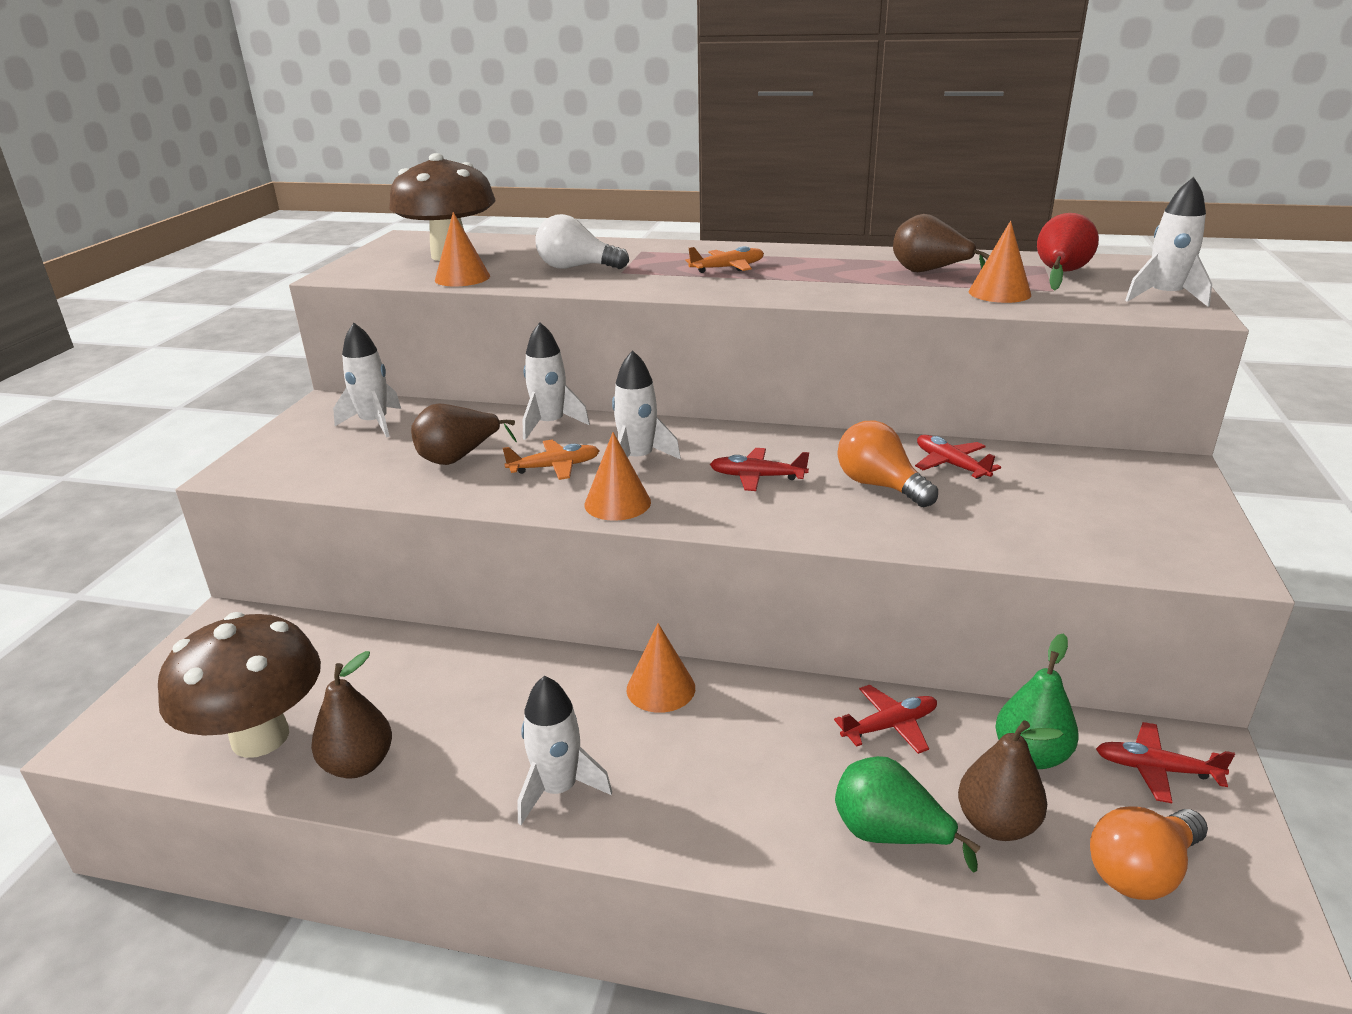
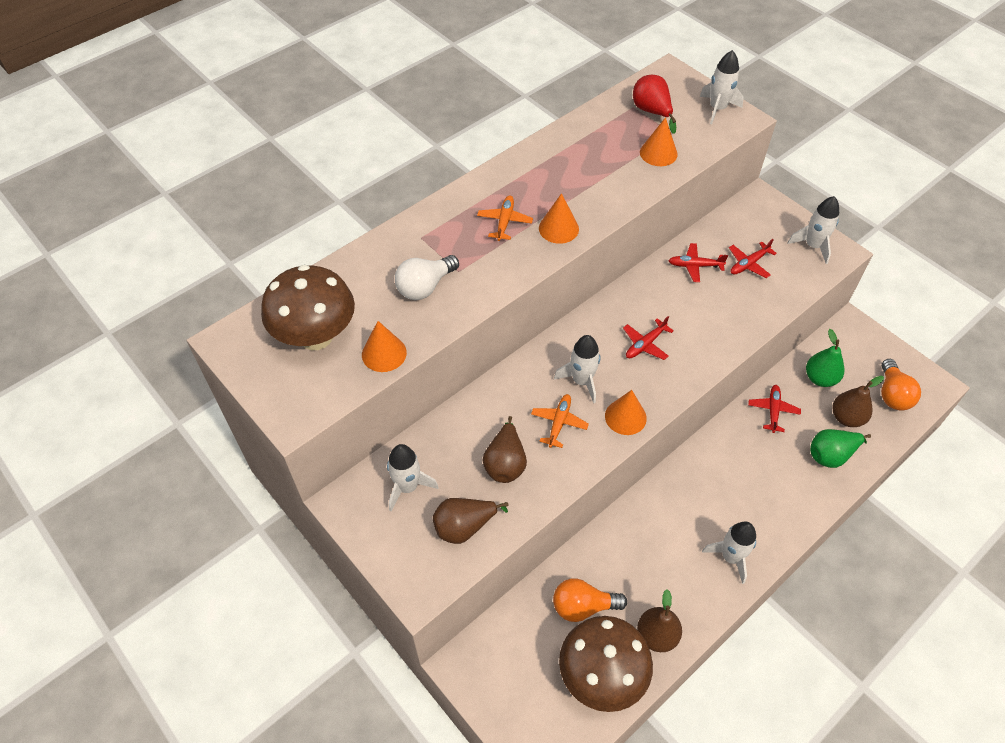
camera: 55 degrees left, 25 degrees up
white rocket [523,322,590,440] -> white rocket moved to [788,196,839,264]
orange cone [627,623,695,713] -> orange cone moved to [539,193,579,244]
orange light bulb [838,421,938,507] -> orange light bulb moved to [553,578,627,622]
brown pear [893,214,990,272] -> brown pear moved to [433,498,508,544]
red plane [1096,722,1235,803] -> red plane moved to [729,239,777,278]

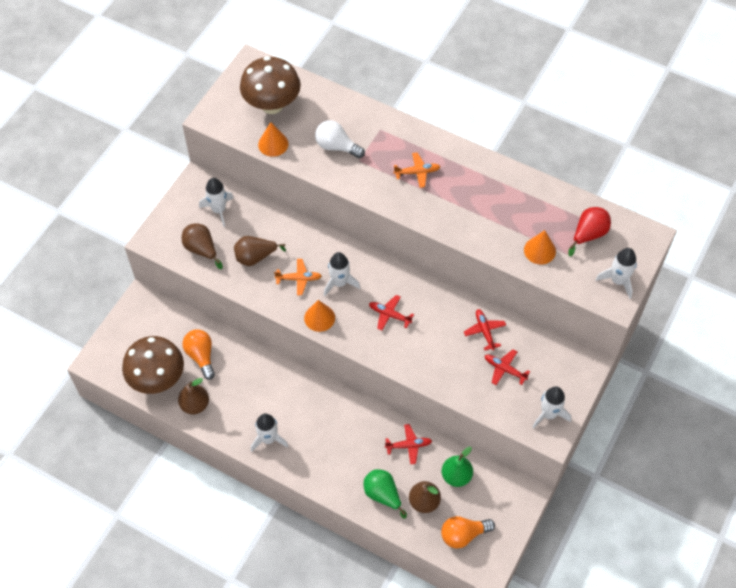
camera: 70 degrees right, 5 degrees up
orange cone [539,193,579,244] -> none

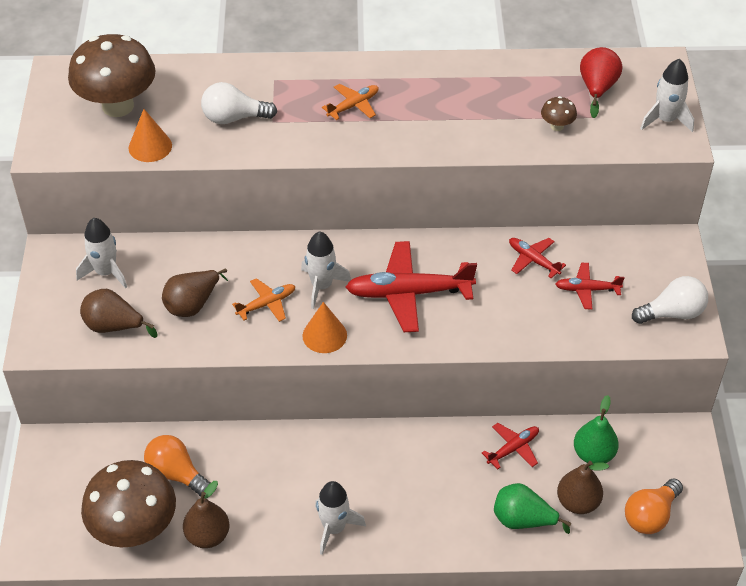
camera: 30 degrees left, 10 degrees down
red plane [369,295,414,331] -> red plane [346,241,477,332], size x1.93
orange cone [524,230,556,265] -> brown mushroom [541,96,577,131]
white rocket [532,387,571,429] -> white light bulb [632,276,708,324]

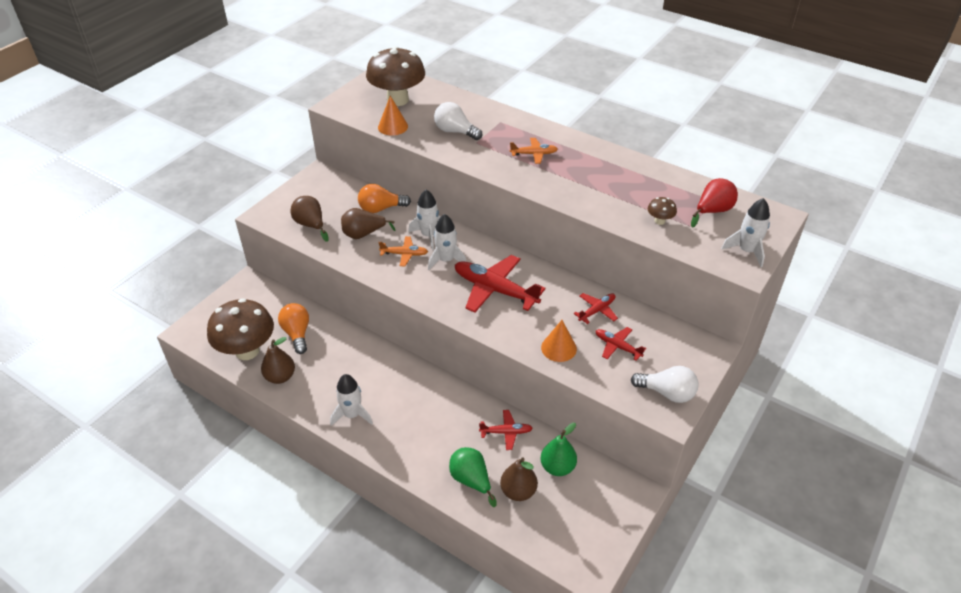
camera: 35 degrees right, 5 degrees down
white rocket [76,218,127,289] -> white rocket moved to [408,190,441,250]
orange cone [302,302,347,353] -> orange cone moved to [541,320,577,362]
red plane [509,238,566,278] -> red plane turned 60 degrees clockwise [574,293,618,324]
orange light bulb [625,478,683,534] -> orange light bulb moved to [358,184,411,213]

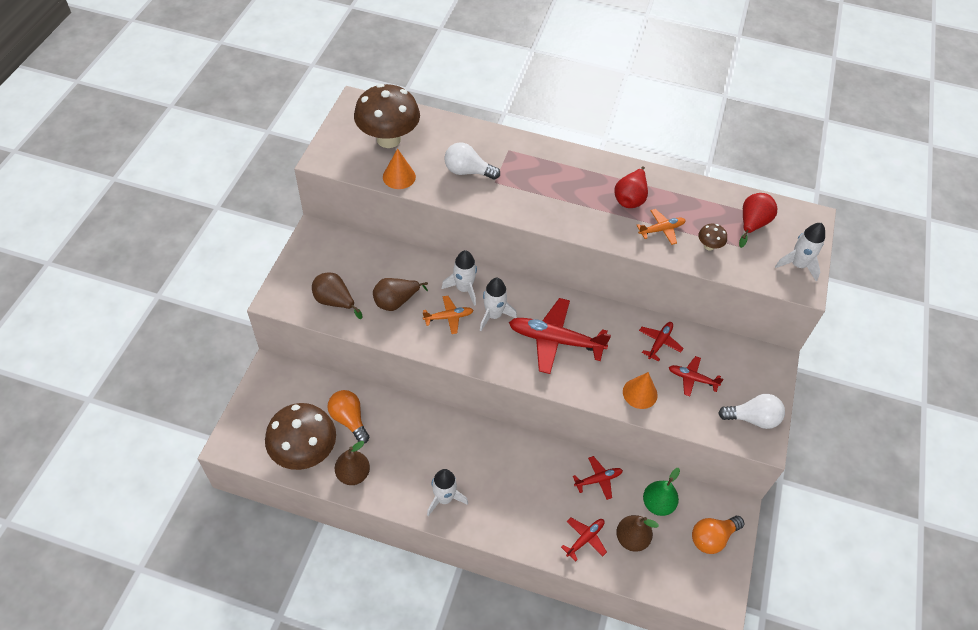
camera: 20 degrees left, 10 degrees up
orange light bulb [358,184,411,213] -> orange light bulb moved to [692,516,744,554]
green pear [449,447,497,507] -> red plane [561,518,607,562]
orange plane [510,138,558,164] -> orange plane moved to [636,209,686,245]
none -> red pear [614,166,648,208]

